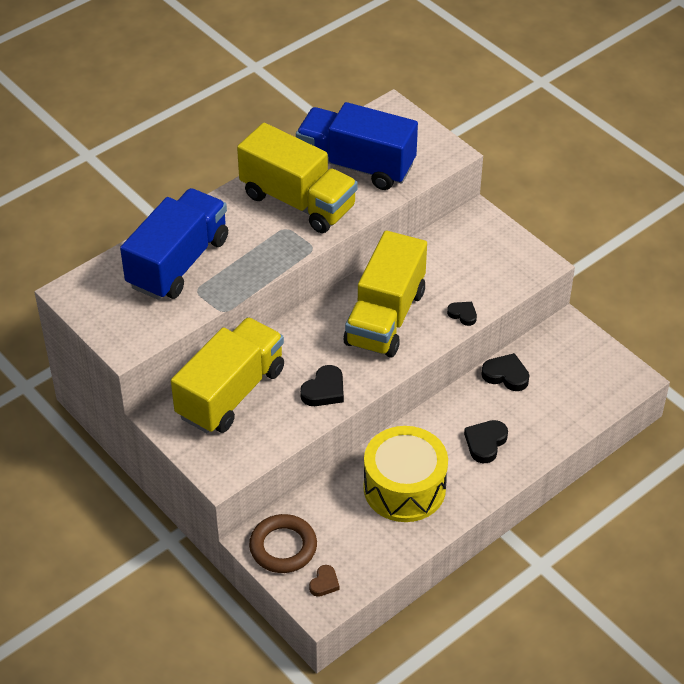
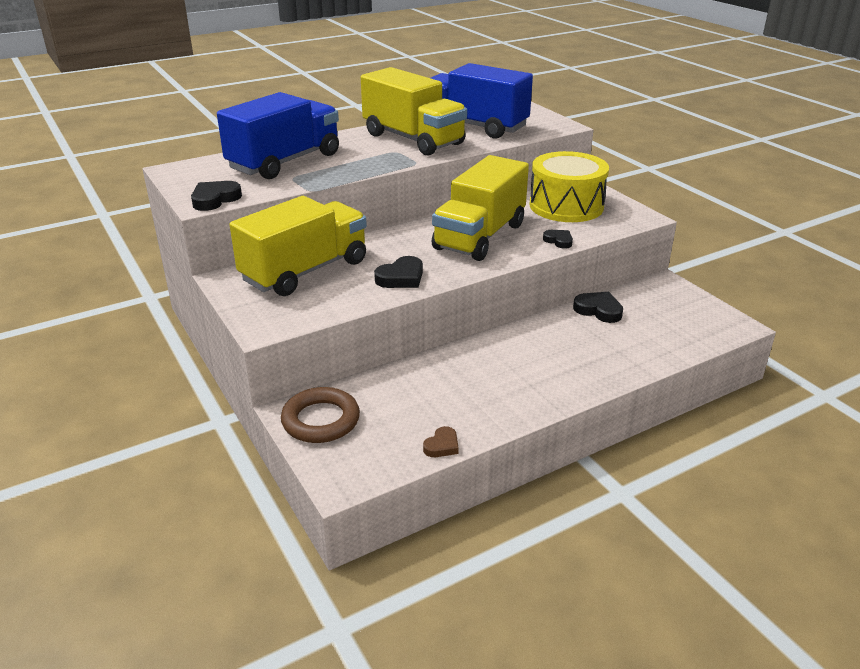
camera: 10 degrees right, 15 degrees down
brown heart [309,565,340,597] -> brown heart moved to [423,426,459,457]
yellow drum [363,426,448,522] -> yellow drum moved to [530,151,609,222]
black heart [464,420,508,463] -> black heart moved to [191,181,242,211]

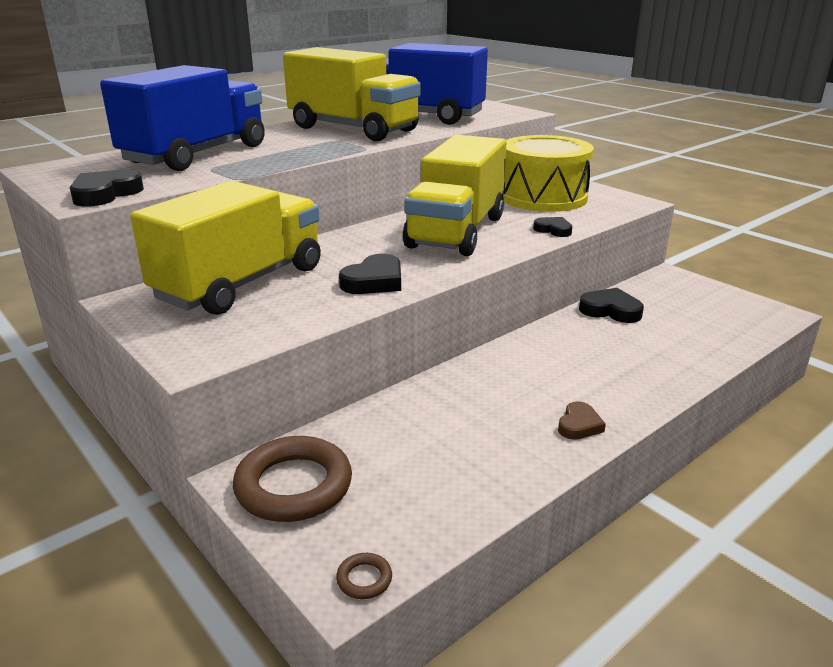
camera: 10 degrees left, 5 degrees down
brown heart [423,426,459,457] -> brown heart moved to [558,401,606,440]
none -> brown ring [336,553,392,599]

